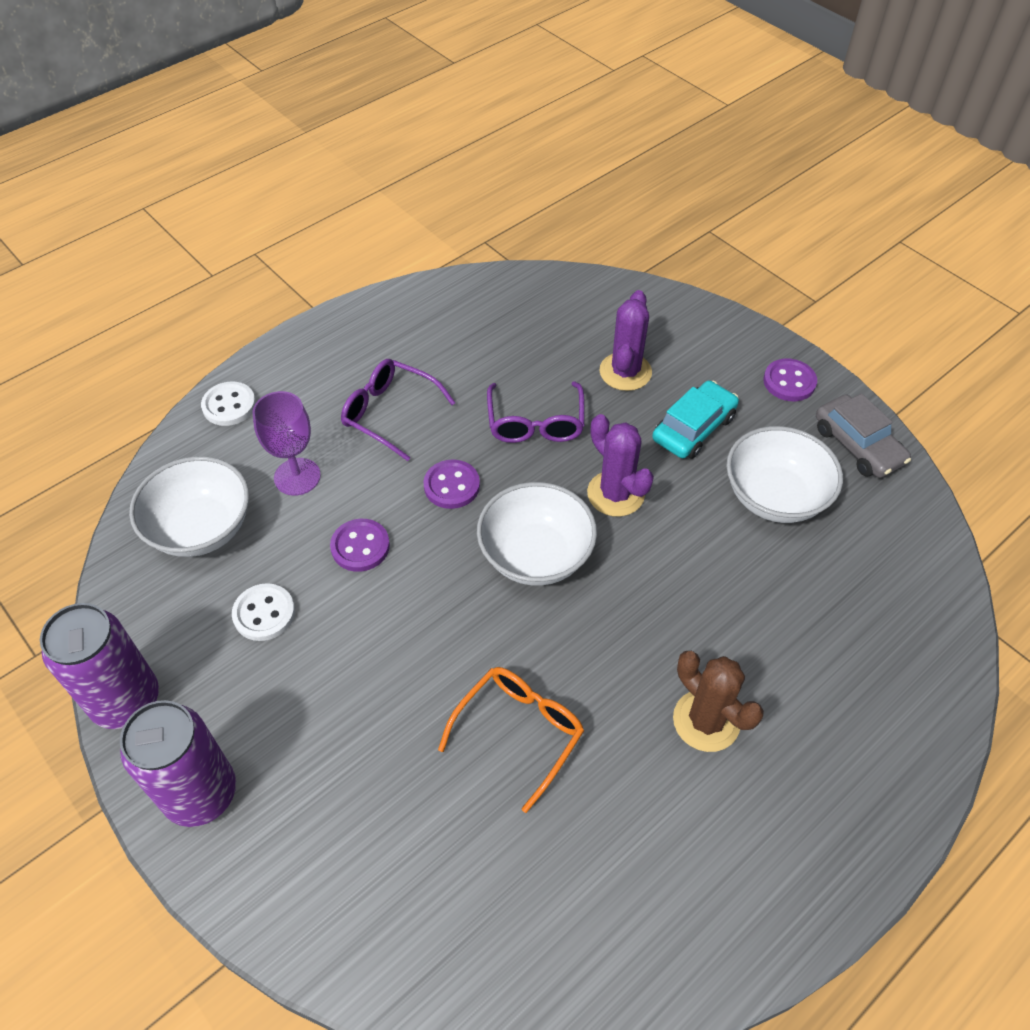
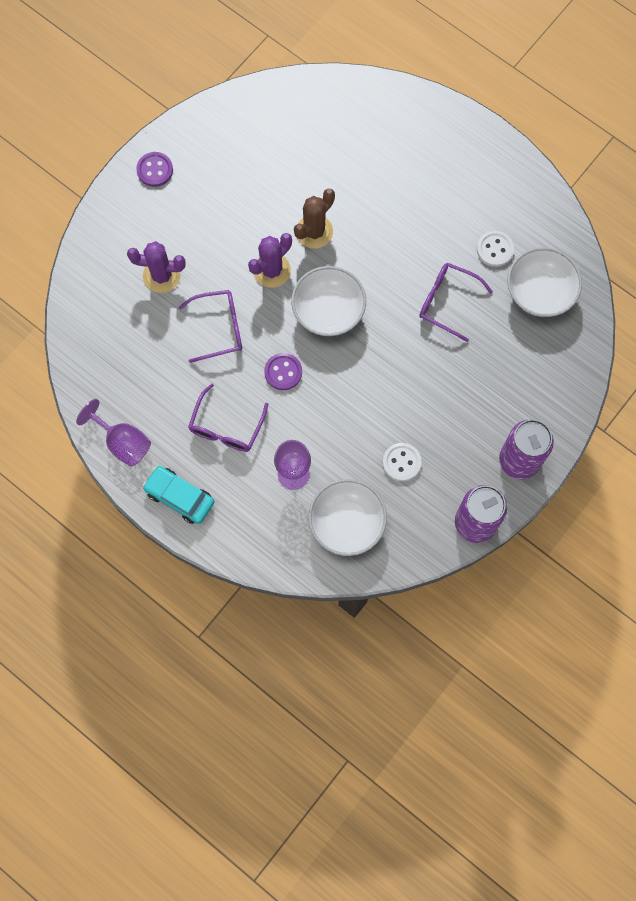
camera: 100 degrees left, 20 degrees up
white button [201,382,256,426] -> white button moved to [477,231,514,267]
purple button [330,519,390,572] -> none
orange glasses [438,667,584,813] -> purple glasses [419,263,493,342]
turquoise car [652,380,739,459] -> turquoise car moved to [143,466,215,524]
brown cactus [673,651,764,752] -> brown cactus moved to [294,189,335,249]
white bowl [726,426,843,523] -> white bowl moved to [507,247,582,317]
grey car [816,393,911,478] -> none
none -> purple goblet [76,399,151,466]

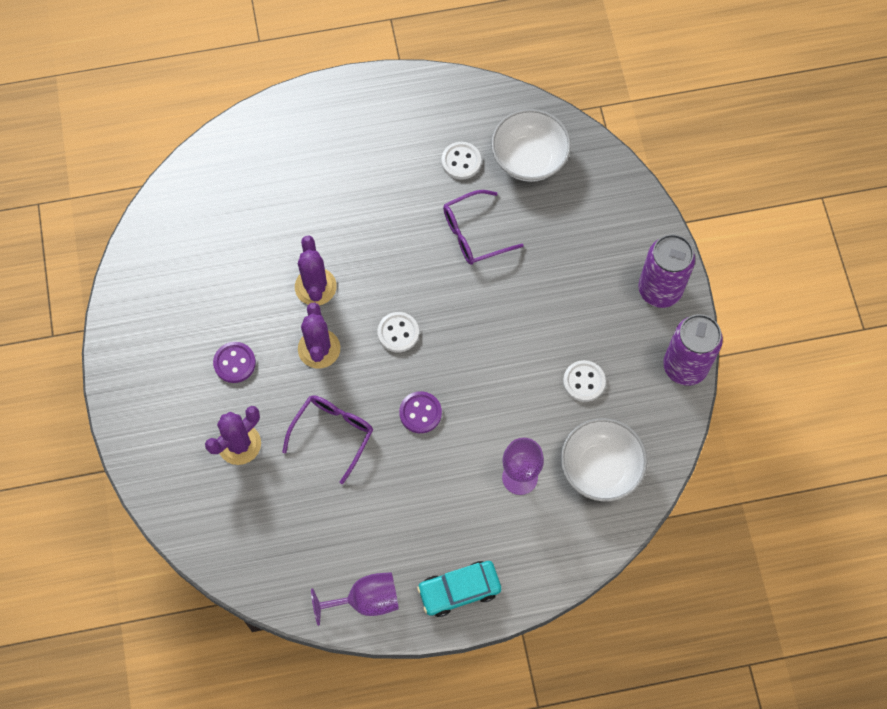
camera: 50 degrees left, 5 degrees down
purple button [136,152,173,187] -> purple button moved to [213,342,256,383]
purple glasses [188,384,269,452] -> none
white bowl [291,266,366,336] -> white button [378,312,419,353]
brown cactus [294,189,335,249] -> purple cactus [295,235,337,305]

